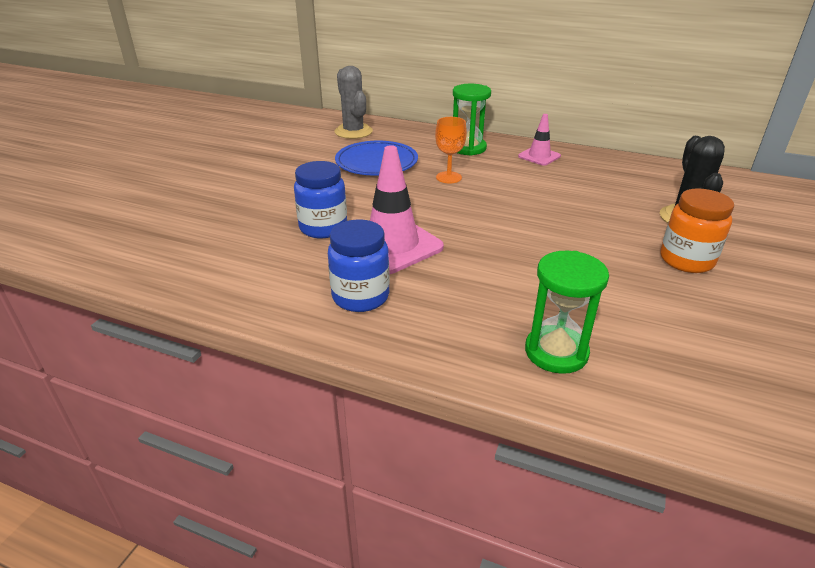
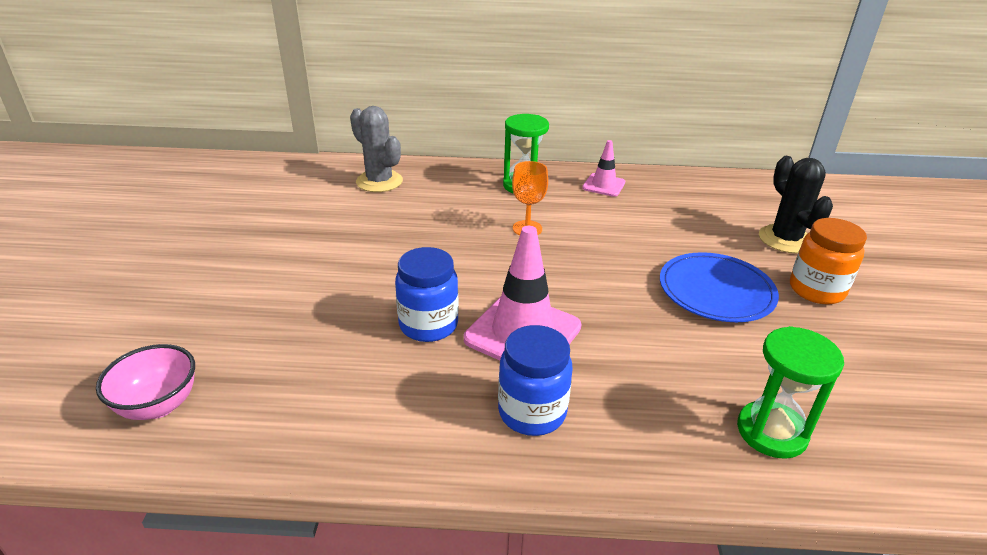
camera: 20 degrees left, 0 degrees up
blue plate [335,141,418,176] -> blue plate moved to [660,252,779,322]
none -> pink bowl [96,344,195,420]

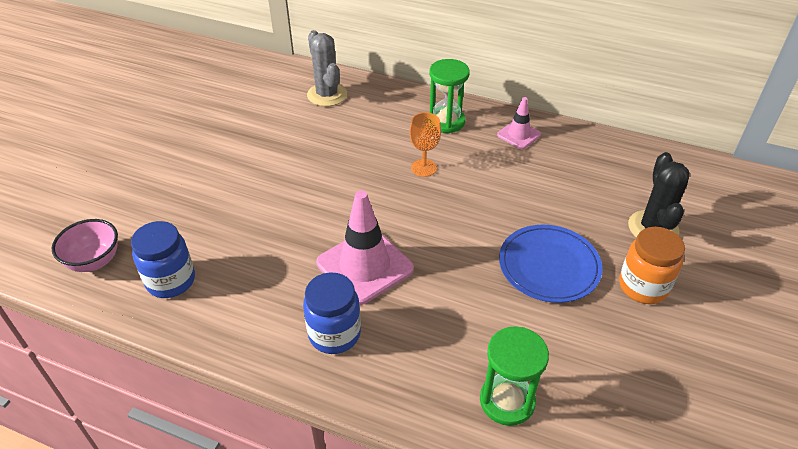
camera: 20 degrees right, 10 degrees up
blue jar [395,247,459,342] -> blue jar moved to [131,221,195,298]

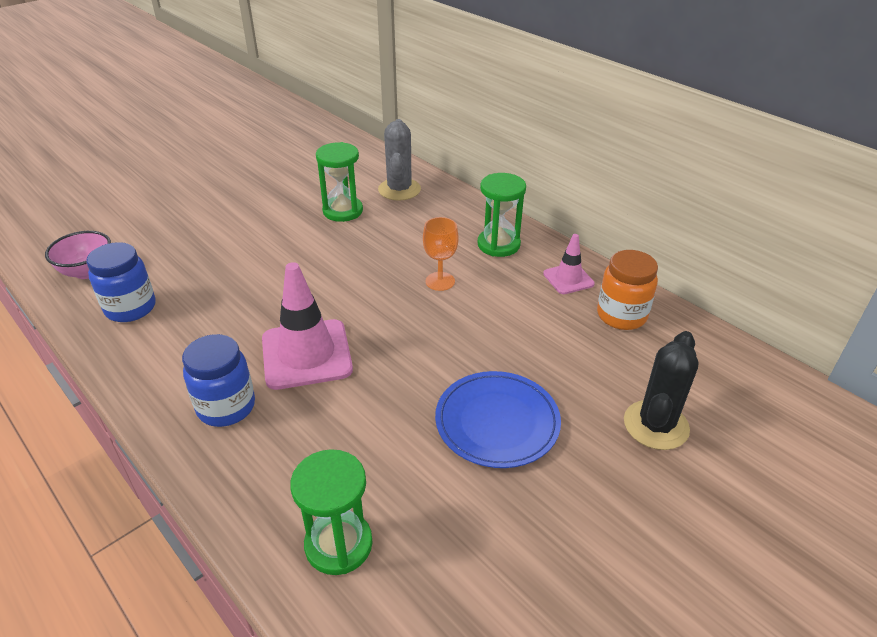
camera: 25 degrees right, 5 degrees down
orange jar [619,227,685,304] -> orange jar moved to [597,250,658,330]
none -> green hourglass [316,142,363,222]

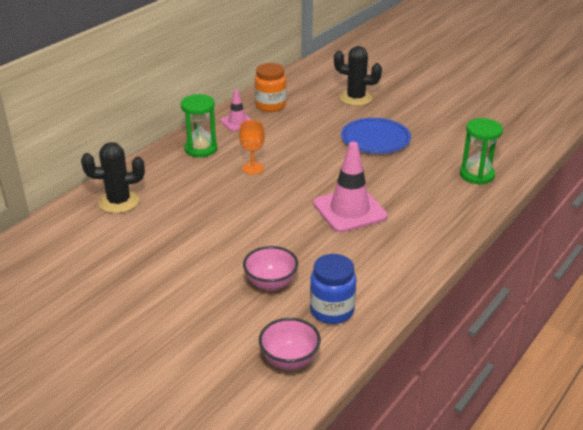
camera: 100 degrees left, 5 degrees down
blue jar [182,334,255,427] -> none
green hourglass [316,142,363,222] -> none
grey cactus [378,119,421,201] -> black cactus [81,142,145,213]
none -> pink bowl [243,246,298,291]

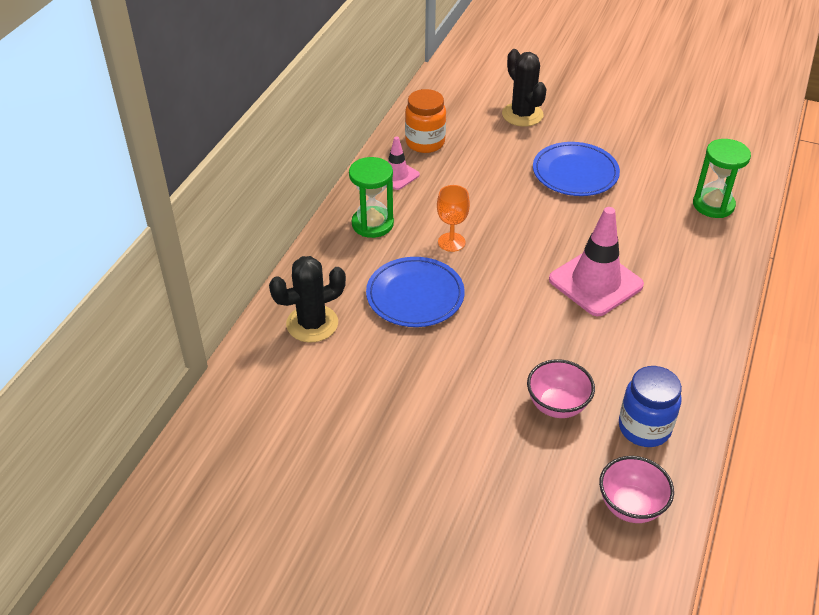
camera: 15 degrees left, 10 degrees up
black cactus [334,46,382,106] -> black cactus turned 60 degrees clockwise [502,49,547,127]
none -> blue plate [366,257,465,327]

